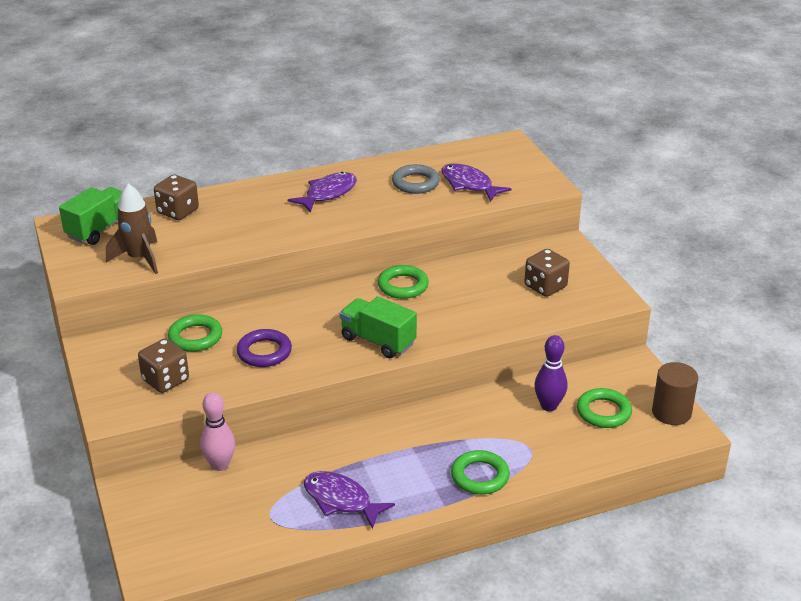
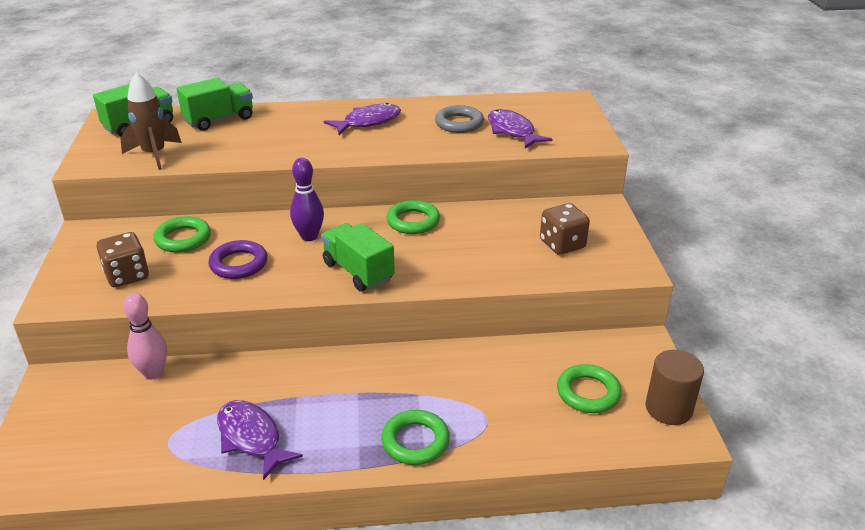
camera: 15 degrees right, 0 degrees up
brown dice [154,175,199,220] -> green truck [177,78,253,131]
purple bowling pin [534,335,568,411] -> purple bowling pin moved to [290,158,324,241]

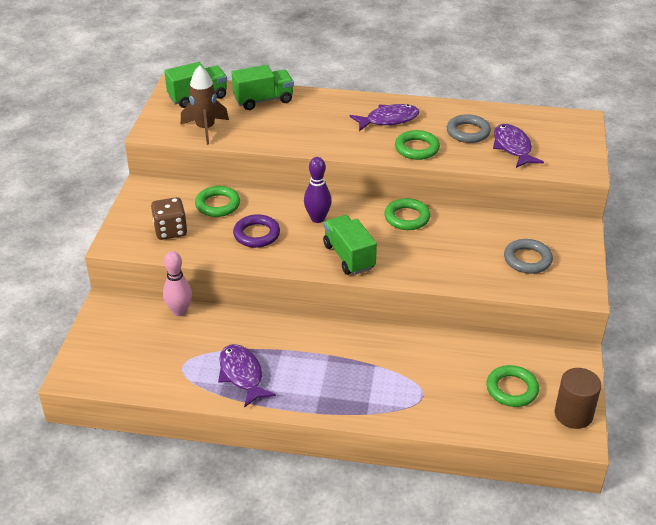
camera: 15 degrees right, 5 degrees up
green ring [381,410,450,465] -> green ring moved to [395,130,440,160]
brown dice [540,203,590,255] -> grey ring [504,239,553,274]

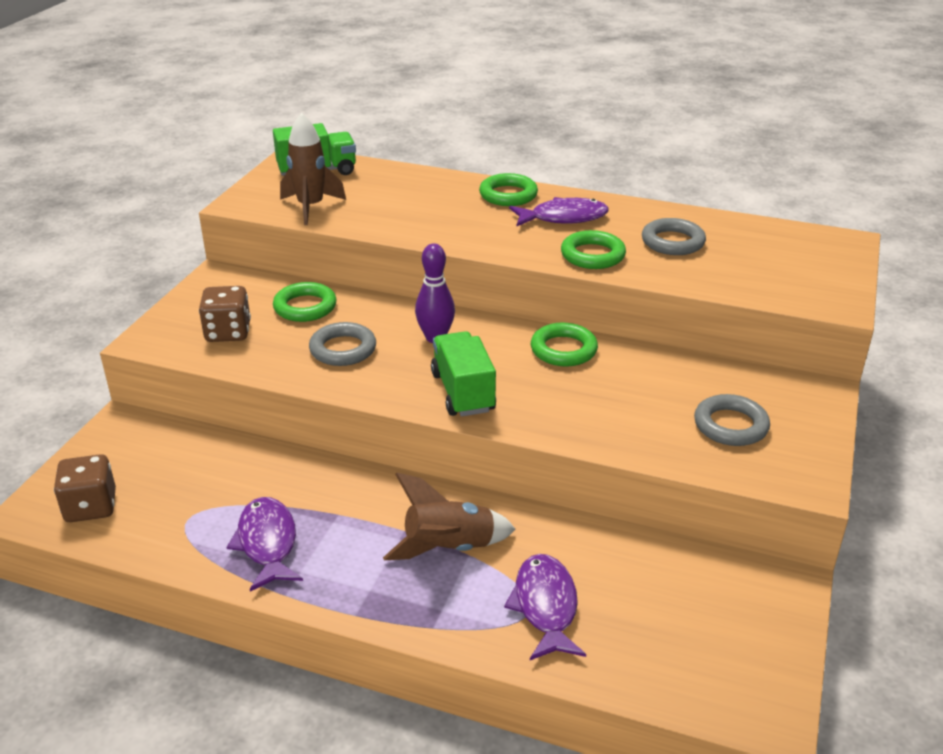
camera: 10 degrees right, 5 degrees down
pink bowling pin [163,251,192,316] -> none
green truck [232,65,294,110] -> none
purple ring [233,214,280,248] -> grey ring [309,322,376,366]
green ring [486,365,539,407] -> green ring moved to [479,173,538,206]
purple fish [493,124,544,168] -> purple fish moved to [504,554,586,660]
brown cylinder [555,368,601,429] -> none
none -> brown dice [54,454,116,522]
none -> brown rocket [383,473,516,560]

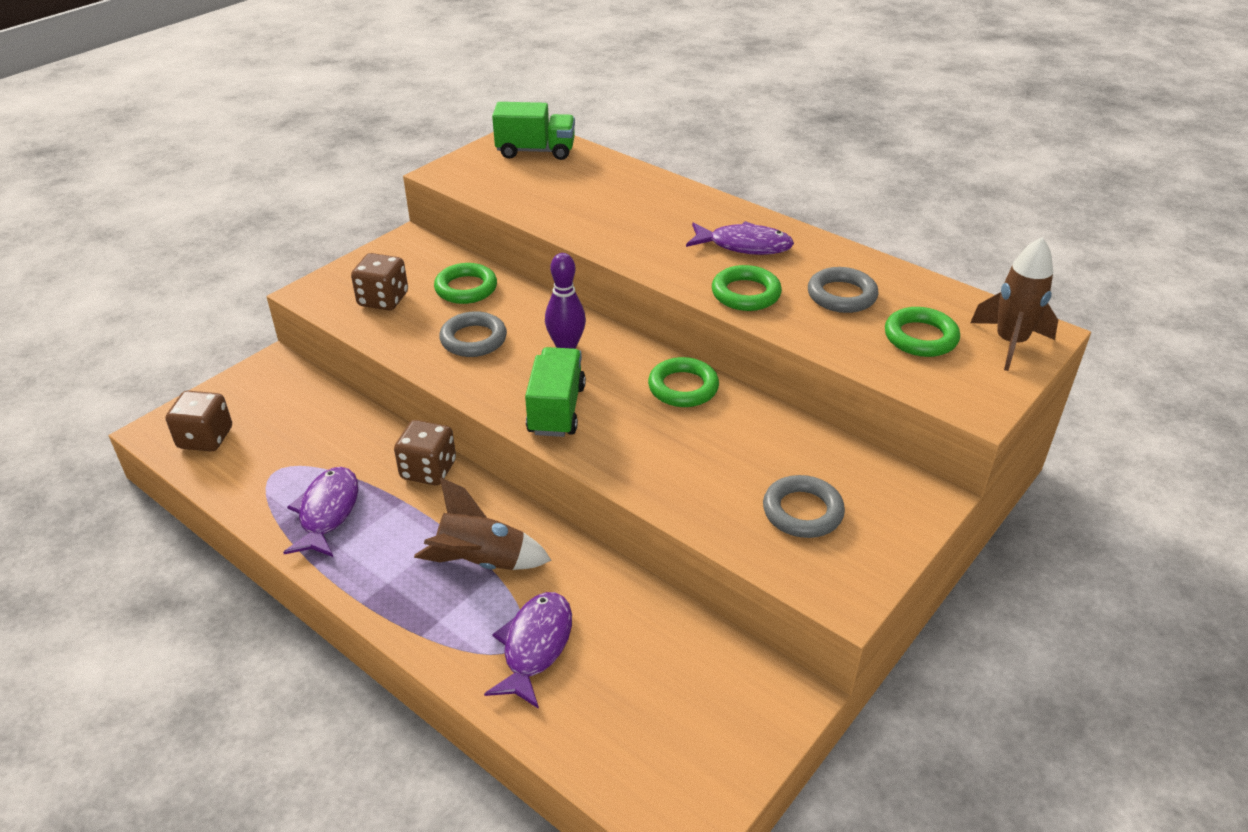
camera: 20 degrees right, 5 degrees up
brown rocket [280,113,346,225] -> brown rocket moved to [970,237,1058,371]
green ring [479,173,538,206] -> green ring moved to [885,307,960,357]
none -> brown dice [394,420,456,485]

